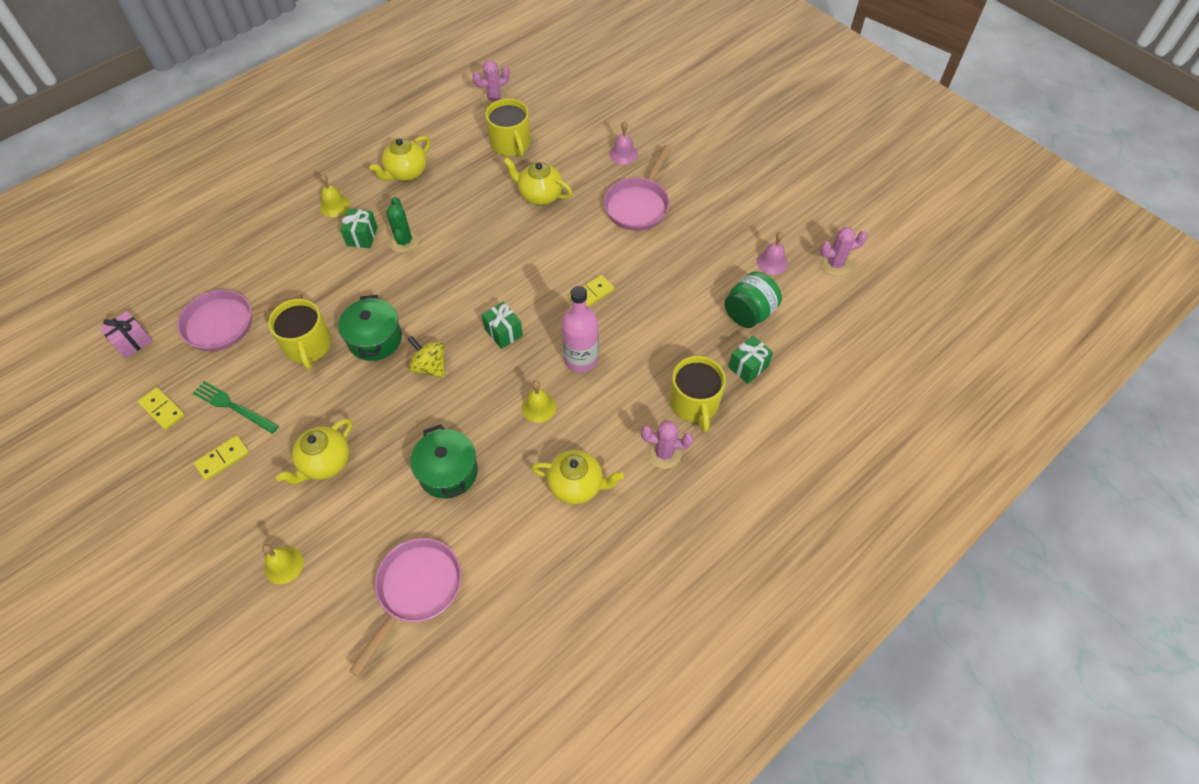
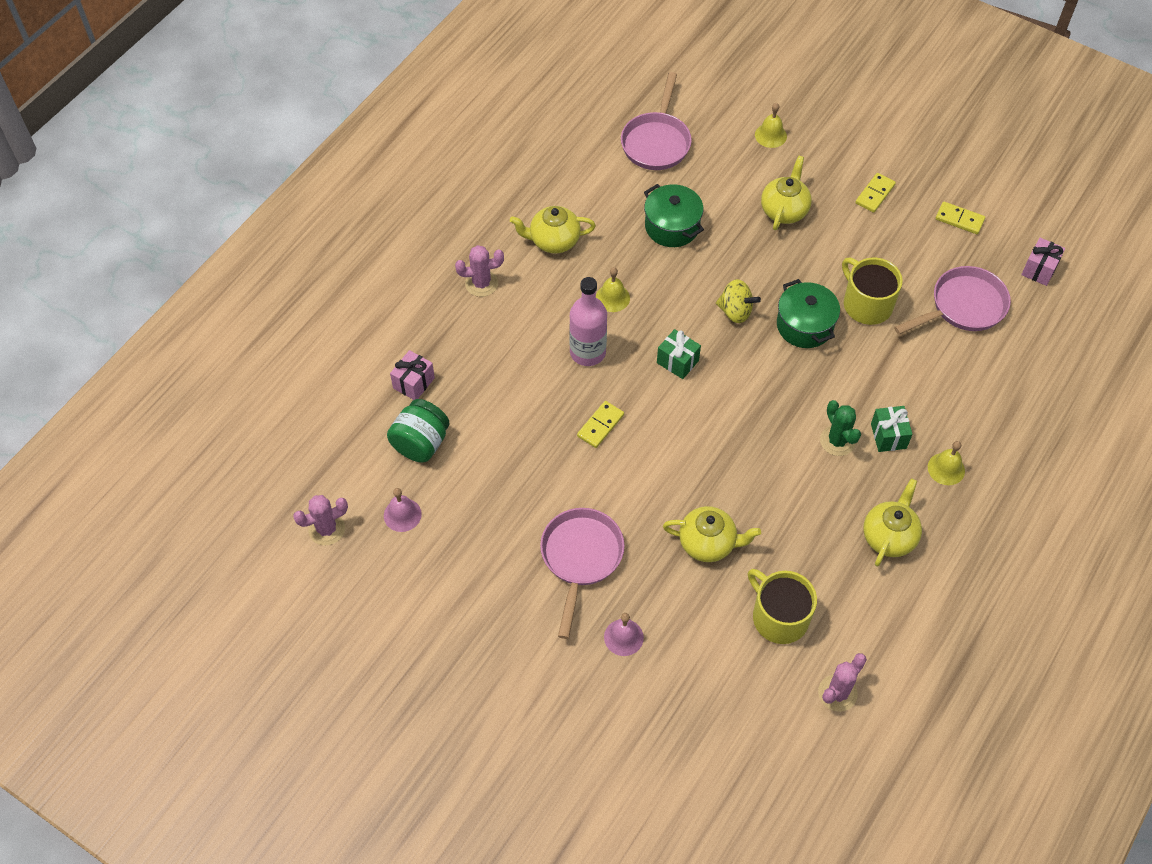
camera: 165 degrees right, 0 degrees up
green fork [193,381,279,434] -> none
yellow mug [670,356,726,432] -> none
green gift [728,336,773,384] -> pink gift [390,350,435,400]

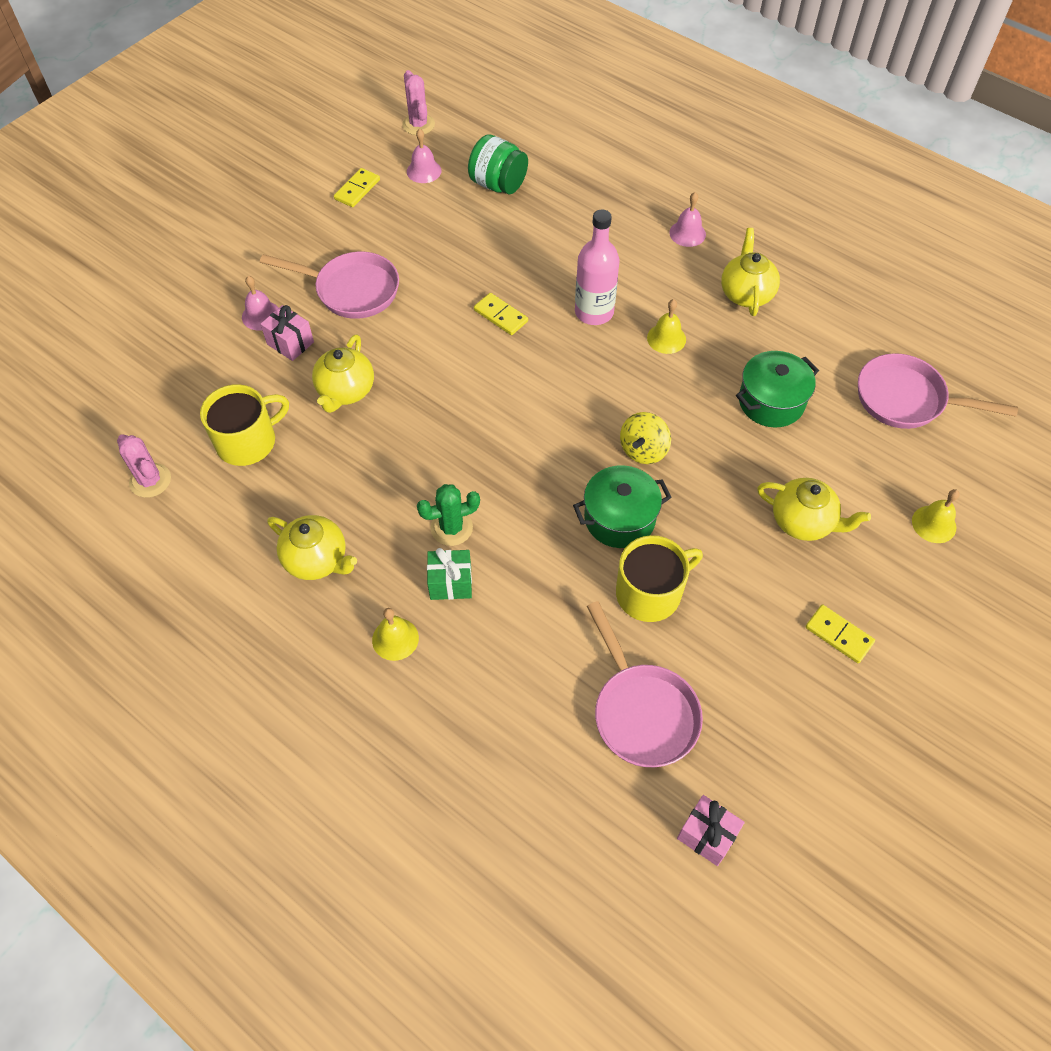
camera: 95 degrees right, 0 degrees up
pink gift [390,350,435,400] -> pink gift moved to [260,305,314,361]
pink cactus [455,245,504,297] -> pink bell [669,192,706,247]
green gift [657,329,701,379] -> none
yellow domino [935,202,985,234] -> yellow domino moved to [334,168,380,207]

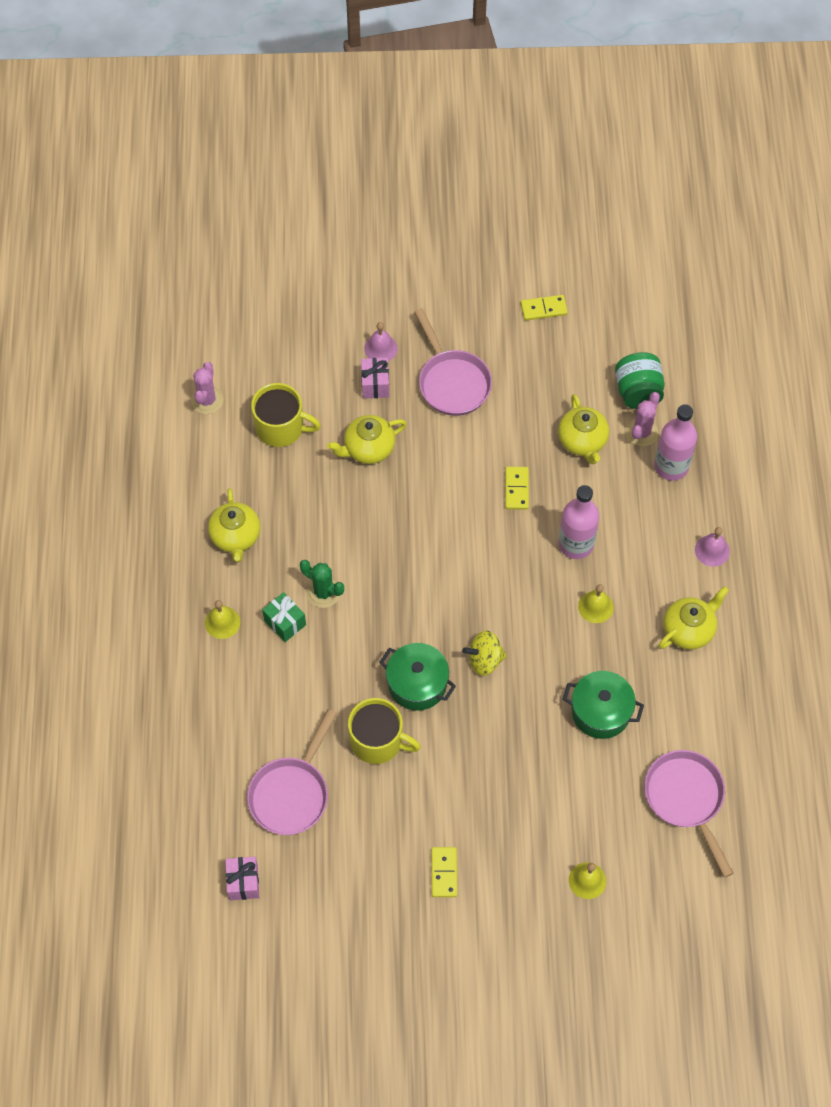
camera: 50 degrees right, 5 degrees up
pink cactus [402,70,435,135] -> pink cactus moved to [626,392,660,446]
pink bell [407,129,441,183] -> none
yellow teapot [757,478,871,541] -> yellow teapot moved to [558,394,609,464]
none -> pink bottle [654,404,697,481]

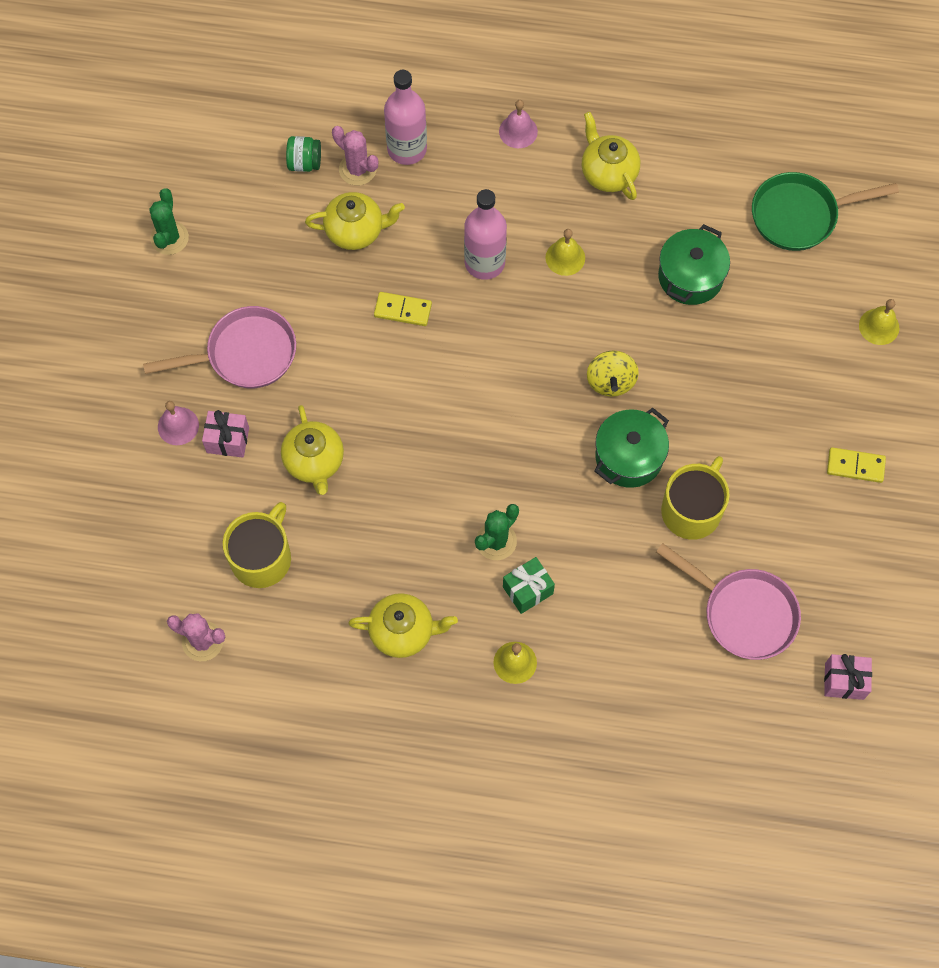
camera: 80 degrees left, 5 degrees up
yellow domino [521,295,568,321] -> green cactus [149,188,189,255]
green jar [615,352,665,409] -> green jar [286,136,321,172], size x0.64
pink pan [644,750,734,878] -> green pan [752,172,899,251]

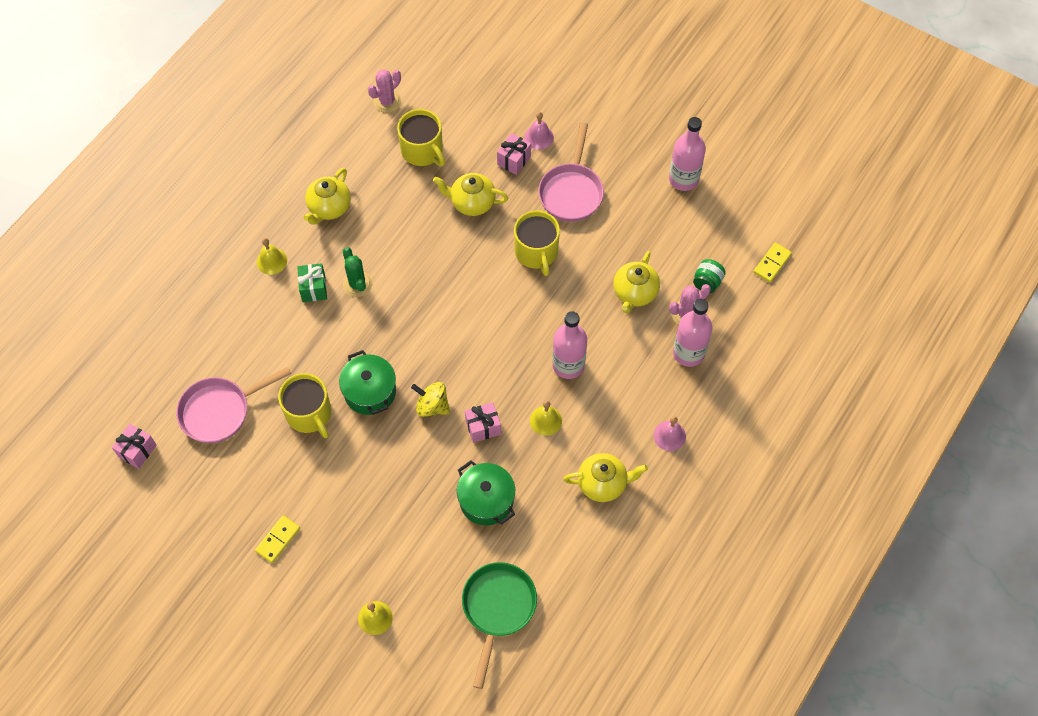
camera: 115 degrees right, 5 degrees down
green cactus [149,188,189,255] -> pink bottle [669,117,706,191]
yellow domino [374,292,432,326] -> yellow domino moved to [753,242,792,283]
none -> pink gift [465,402,501,443]
none -> yellow mug [514,210,560,276]

